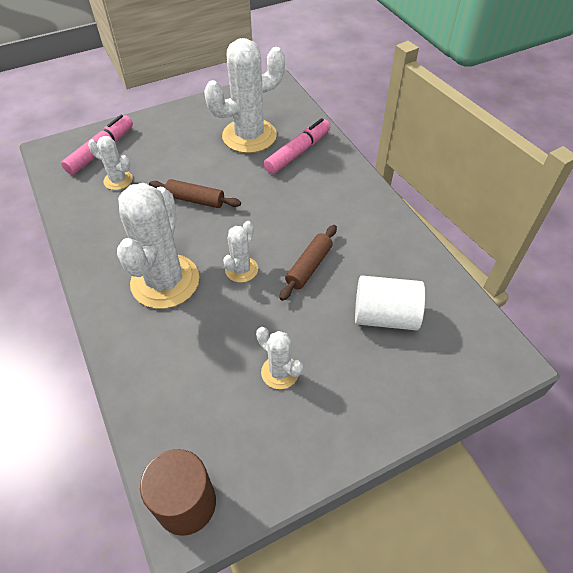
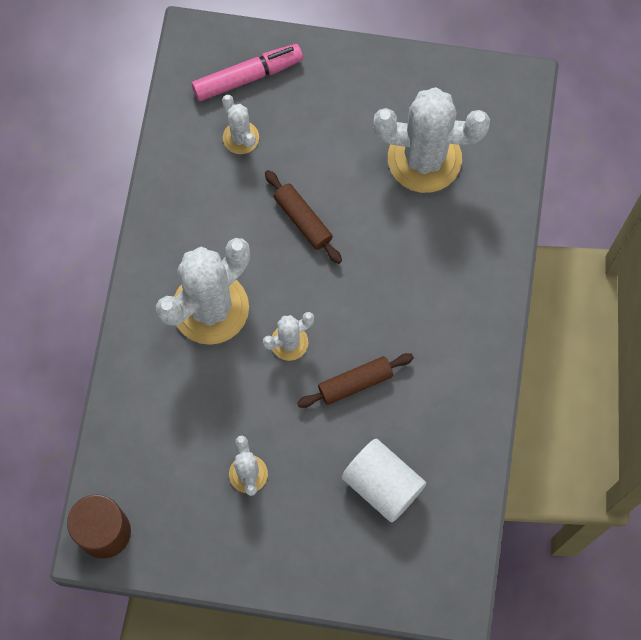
camera: 35 degrees right, 20 degrees up
pink marker [264,118,330,174] -> none

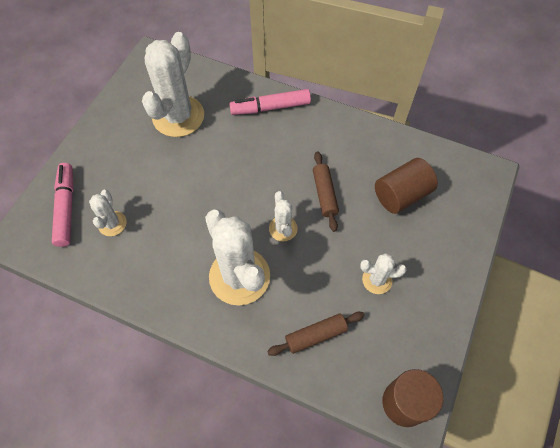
camera: 75 degrees left, 10 degrees down
white cactus [222,95,259,154] -> white cactus turned 75 degrees counterclockwise [89,190,126,236]
brown rolling pin [265,170,342,264] -> brown rolling pin moved to [267,312,365,356]
white cylinder [342,439,426,522] -> brown cylinder [375,158,438,214]
none -> pink marker [229,89,311,115]

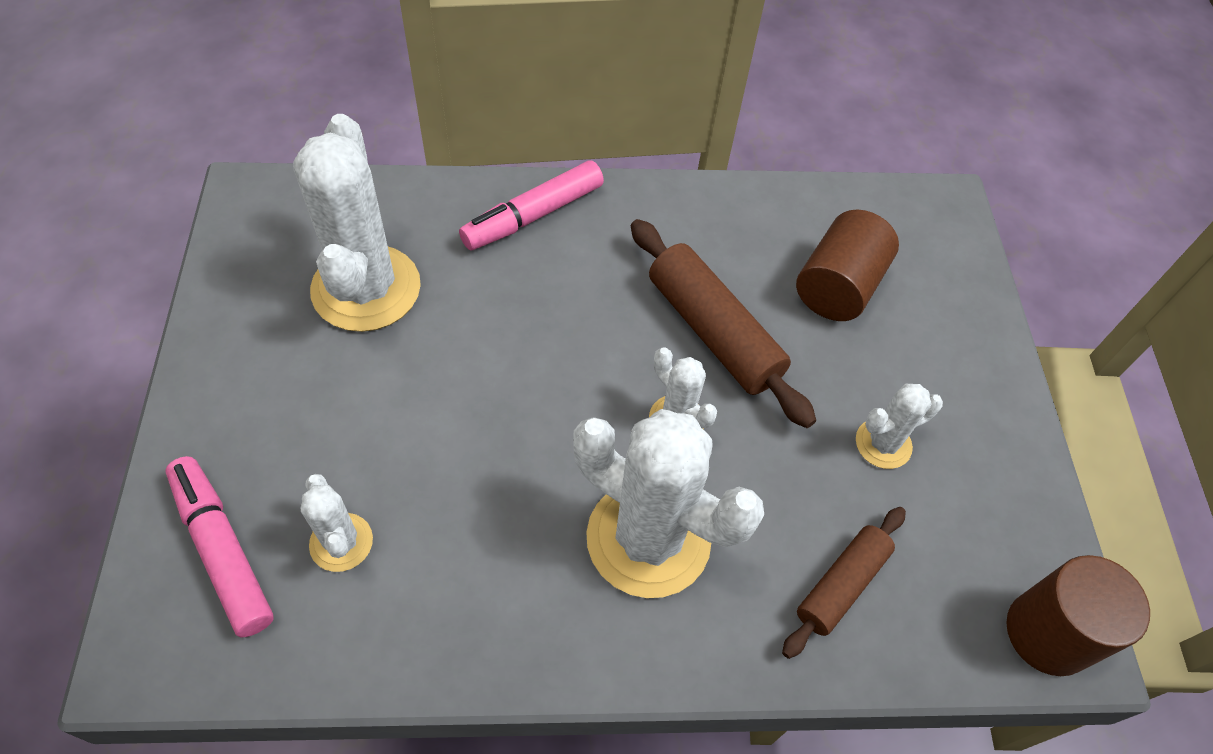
camera: 30 degrees left, 5 degrees down
brown rolling pin [313,152,339,232] -> brown rolling pin [631,219,816,428], size x1.62

